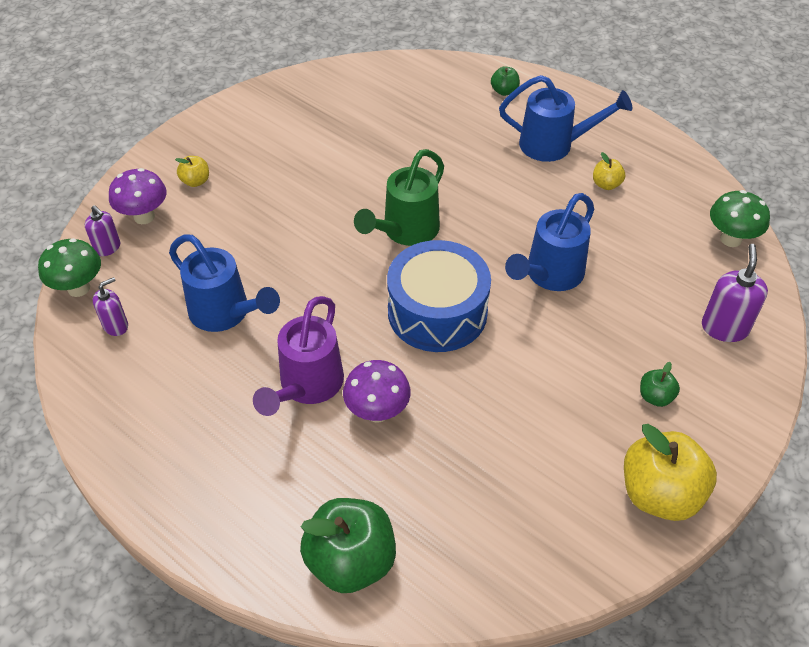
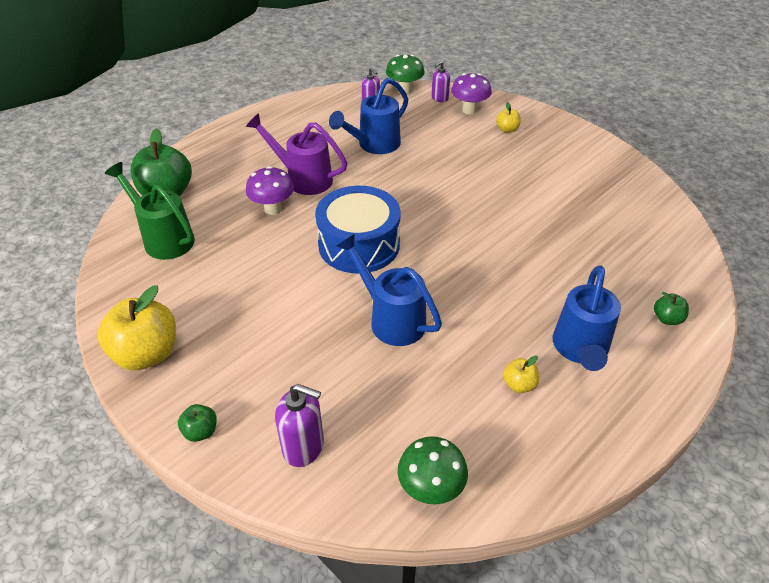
camera: 95 degrees right, 5 degrees down
green watering can [354,149,444,246] -> green watering can moved to [105,162,195,260]
green apple [640,362,680,407] -> green apple moved to [178,404,217,442]

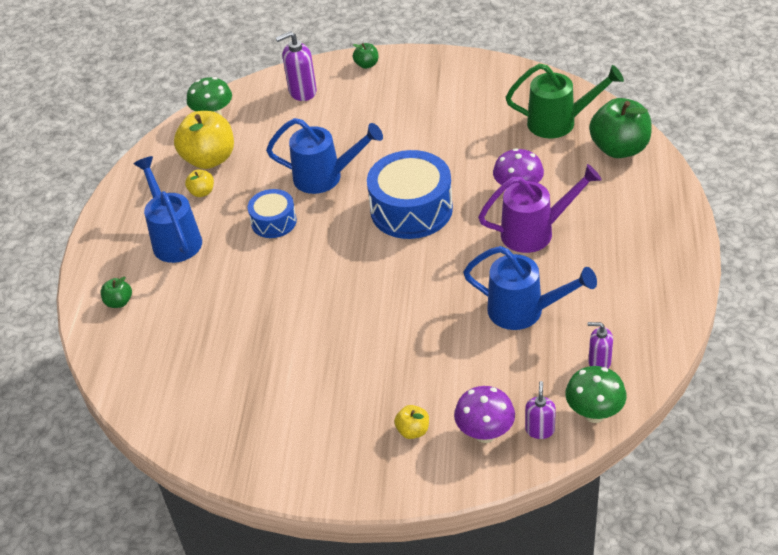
camera: 145 degrees right, 0 degrees up
yellow apple [98,285,176,370] -> yellow apple moved to [174,111,234,169]
blue watering can [329,78,408,154] -> blue watering can turned 105 degrees clockwise [463,246,597,330]
none -> blue drum [247,189,297,238]

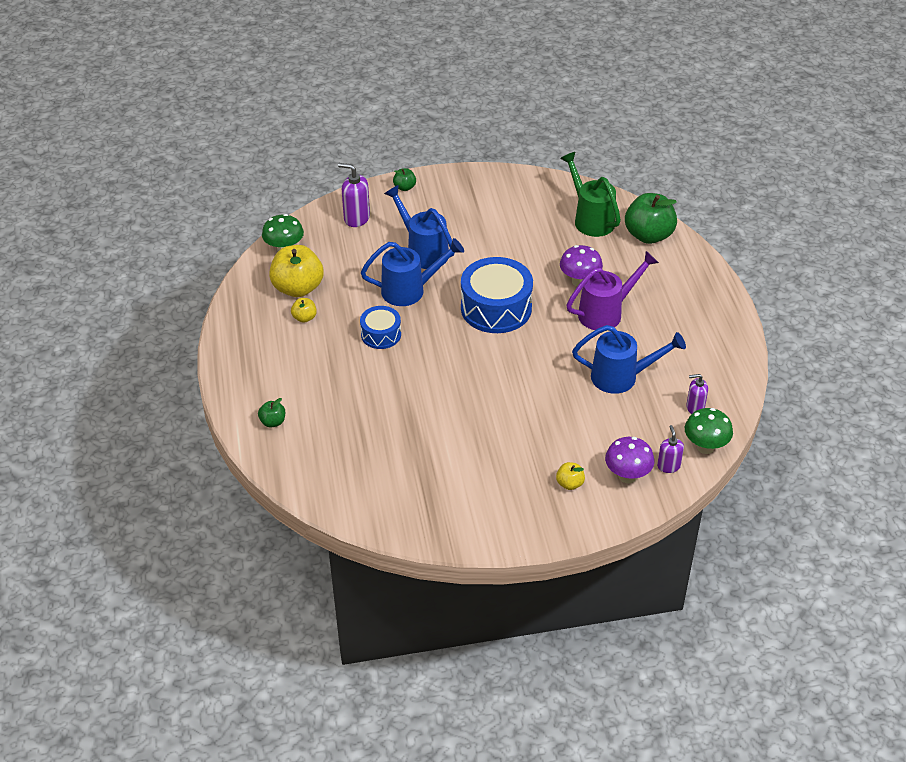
camera: 20 degrees left, 0 degrees up
blue watering can [134,156,202,263] -> blue watering can moved to [384,185,454,269]
purple soap dispenser [276,31,317,101] -> purple soap dispenser turned 60 degrees clockwise [338,163,370,227]
green watering can [506,64,624,138] -> green watering can turned 105 degrees counterclockwise [560,152,621,237]

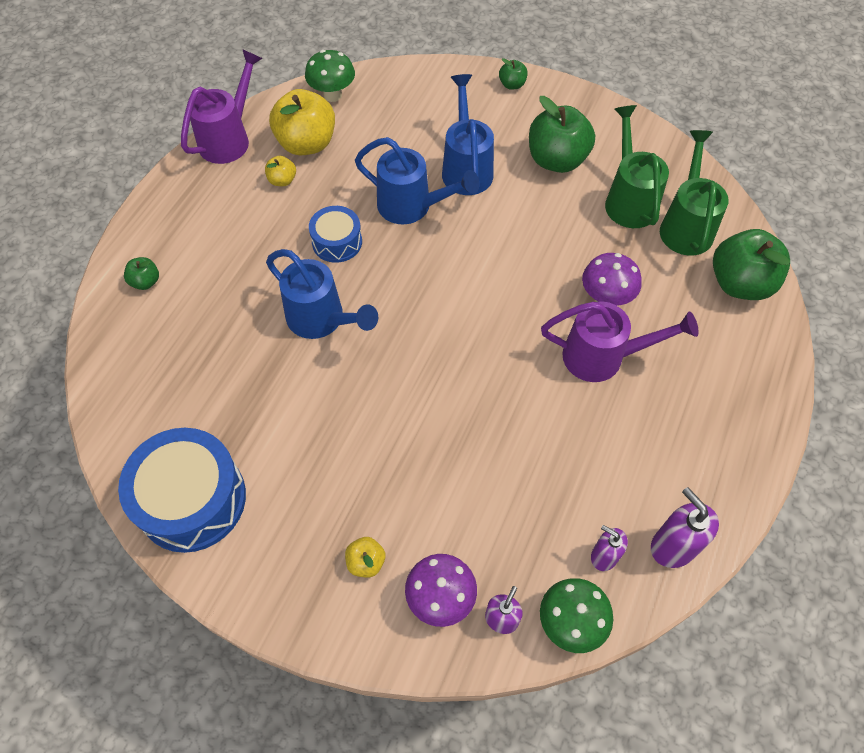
camera: 35 degrees right, 15 degrees up
purple soap dispenser [338,163,370,227] -> purple soap dispenser moved to [651,487,719,568]
blue drum [461,257,533,333] -> blue drum moved to [118,428,246,553]
blue watering can [572,325,686,394] -> blue watering can moved to [266,249,378,339]
none -> purple watering can [181,49,263,164]
none -> green apple [529,96,595,173]
none -> green watering can [605,105,669,228]

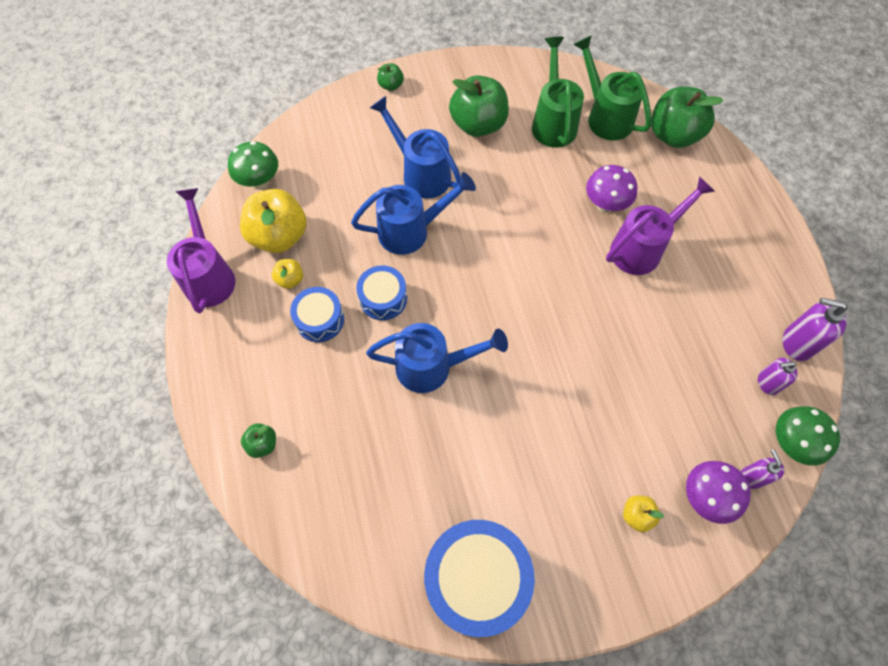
camera: 40 degrees left, 5 degrees up
green watering can [605,105,669,228] -> green watering can turned 45 degrees clockwise [532,37,584,148]
none -> blue drum [290,287,344,342]

